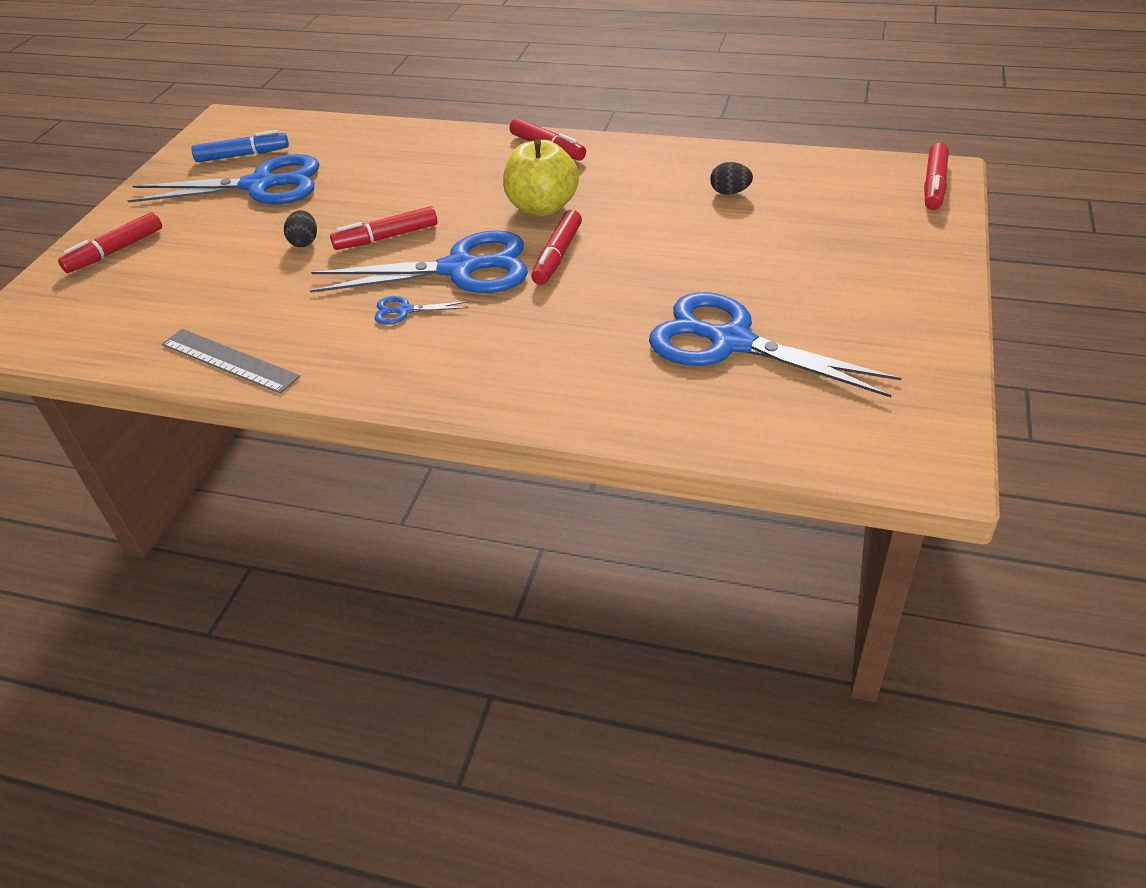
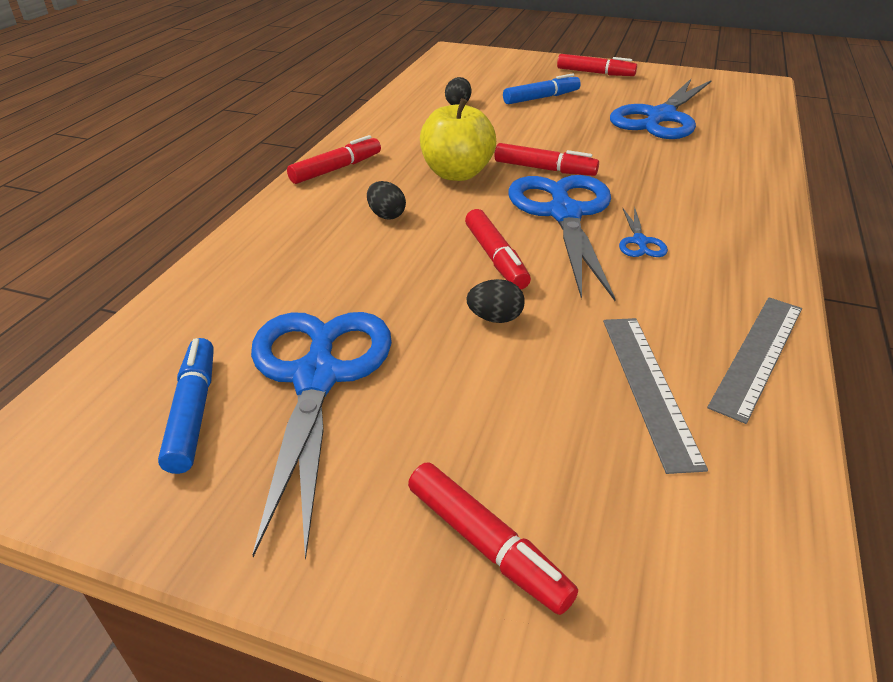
camera: 90 degrees left, 5 degrees down
red marker [924,143,949,210] -> red marker moved to [557,54,637,76]
none -> black egg [367,181,406,219]
none -> blue marker [503,73,581,104]
none -> grey ruler [603,318,708,474]

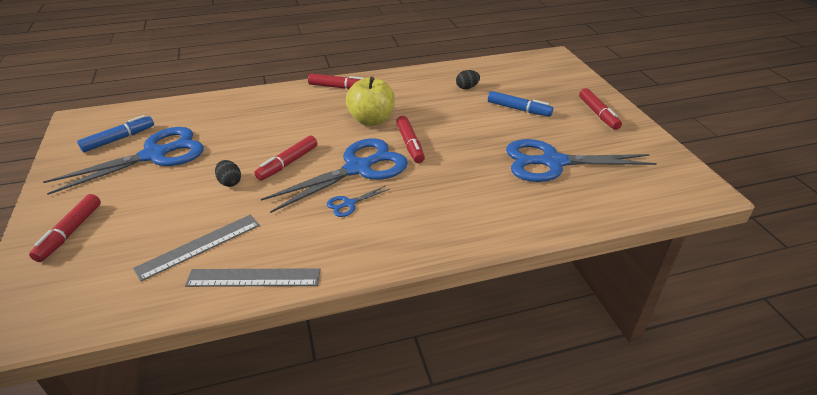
camera: 55 degrees right, 0 degrees up
black egg [367,181,406,219] -> none

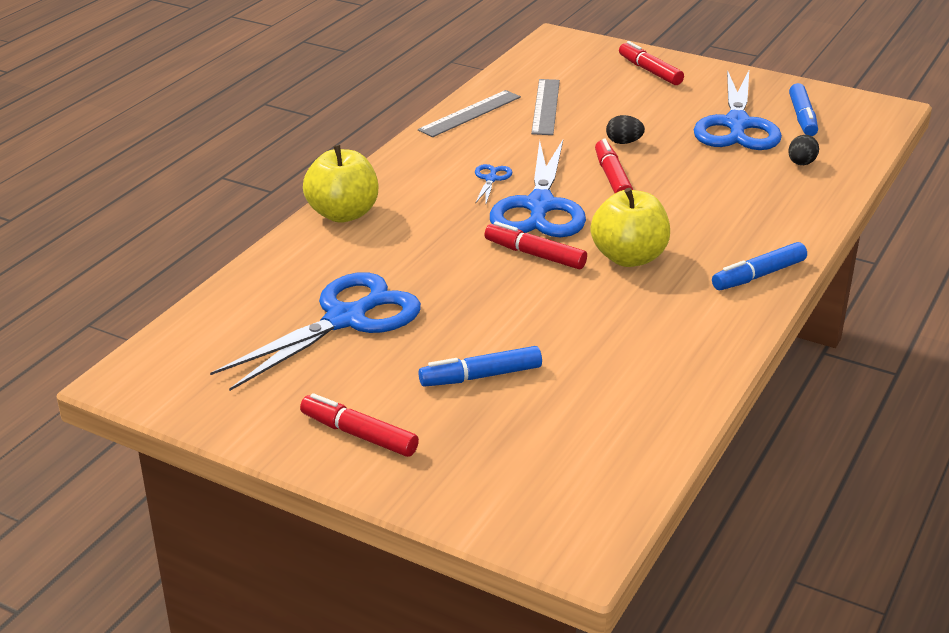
camera: 135 degrees right, 5 degrees down
red marker [308,74,363,90] -> blue marker [712,242,807,290]
black egg [456,70,480,89] -> black egg moved to [788,135,819,165]
none -> yellow apple [303,145,378,223]

